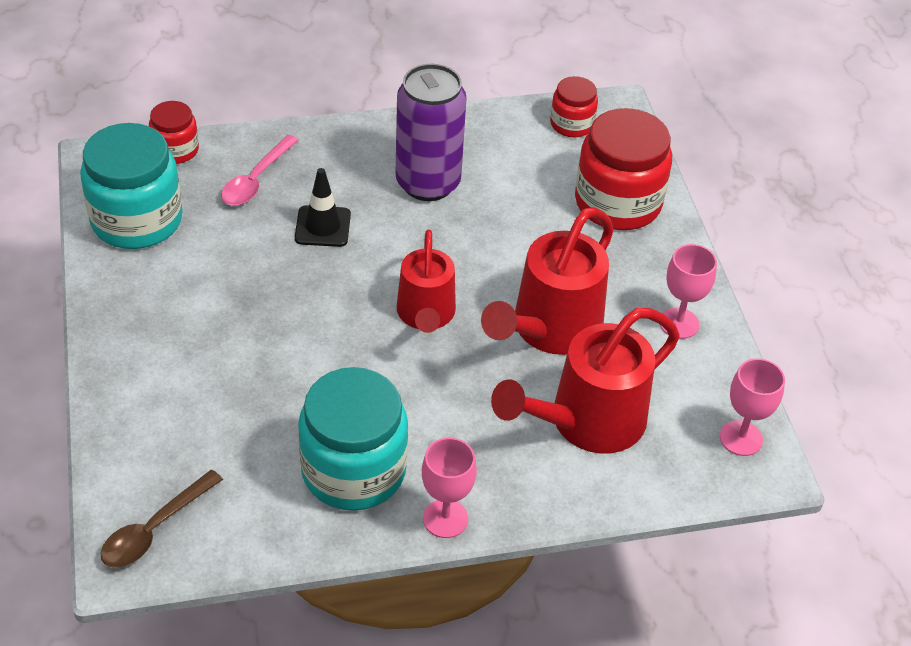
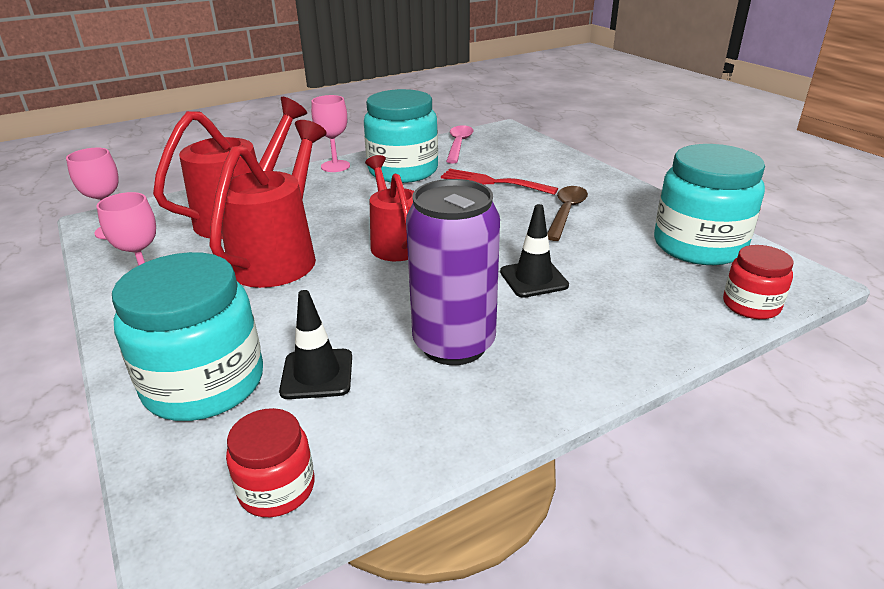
camera: 165 degrees right, 15 degrees down
brown spoon [101,470,223,568] -> brown spoon moved to [548,186,588,241]
pink spoon [221,135,299,206] -> pink spoon moved to [446,125,473,163]
red jar [575,108,672,230] -> turquoise jar [112,252,263,421]
none -> black traffic cone [279,290,352,399]
none -> red fork [441,169,558,195]

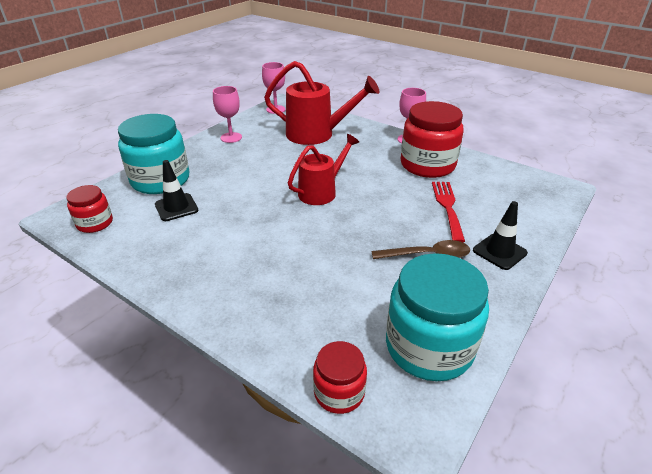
camera: 65 degrees right, 5 degrees up
red watering can [209,120,326,288] -> none
turquoise jar [364,89,438,183] -> red jar [401,101,463,178]
purple can [406,179,500,365] -> none
pink spoon [446,125,473,163] -> none
black traffic cone [500,204,569,298] -> black traffic cone moved to [473,201,528,270]

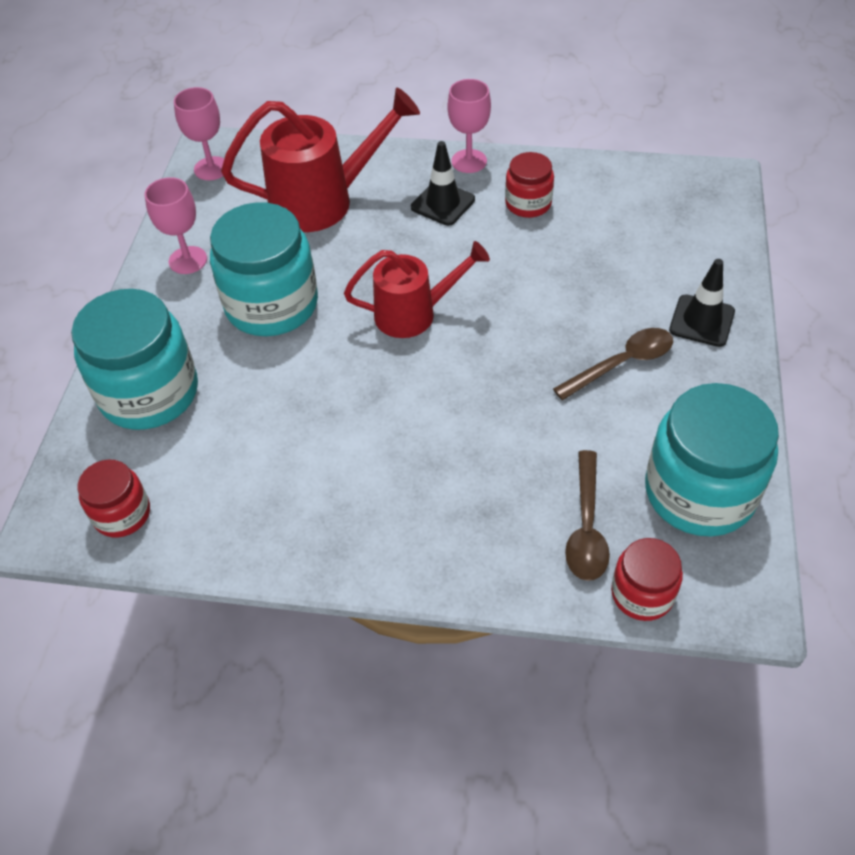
camera: 25 degrees left, 15 degrees up
black traffic cone [155,160,199,221] -> black traffic cone moved to [411,141,475,226]
red watering can [288,134,359,205] -> red watering can turned 60 degrees clockwise [344,241,490,338]
red jar [401,101,463,178] -> red jar [505,152,554,218], size x0.53
red fork [432,182,465,242] -> none
none -> turquoise jar [210,202,318,336]
none -> brown spoon [565,450,610,581]

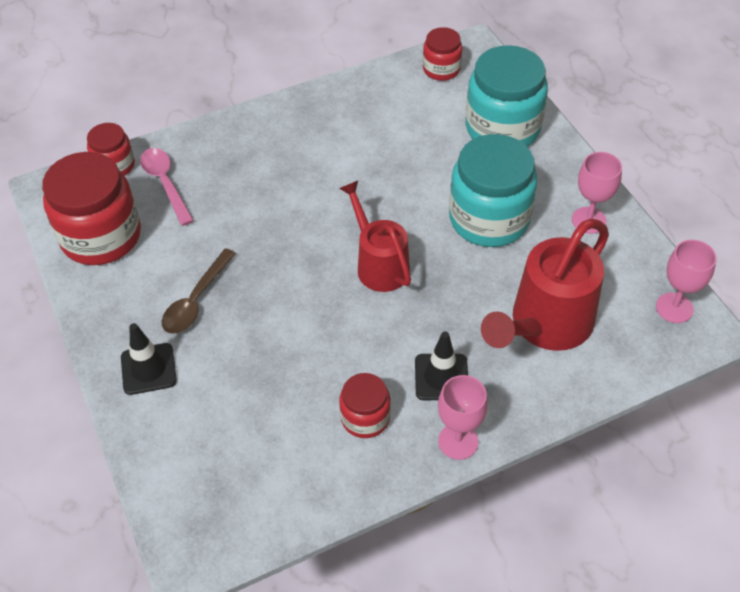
camera: 145 degrees right, 0 degrees up
red watering can [344,241,490,338] -> red watering can turned 105 degrees clockwise [339,181,411,292]
brown spoon [565,450,610,581] -> pink spoon [140,148,194,226]
turquoise jar [645,383,779,537] -> red jar [42,152,141,265]

